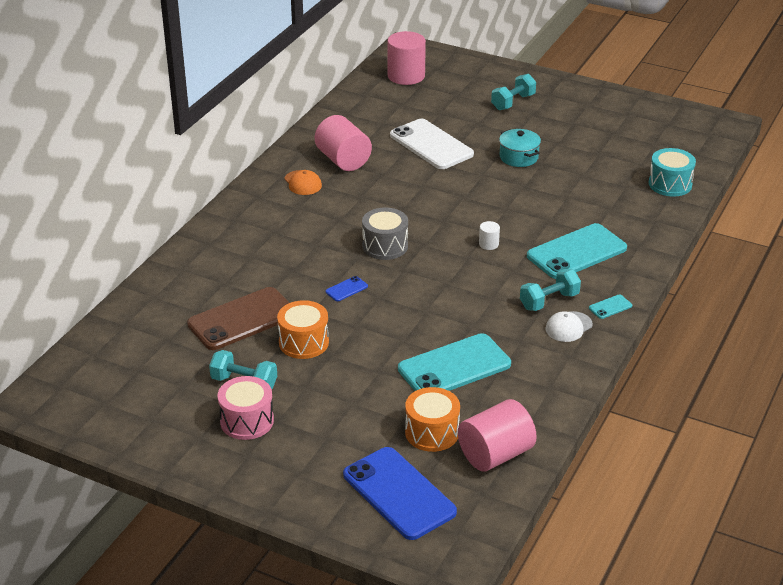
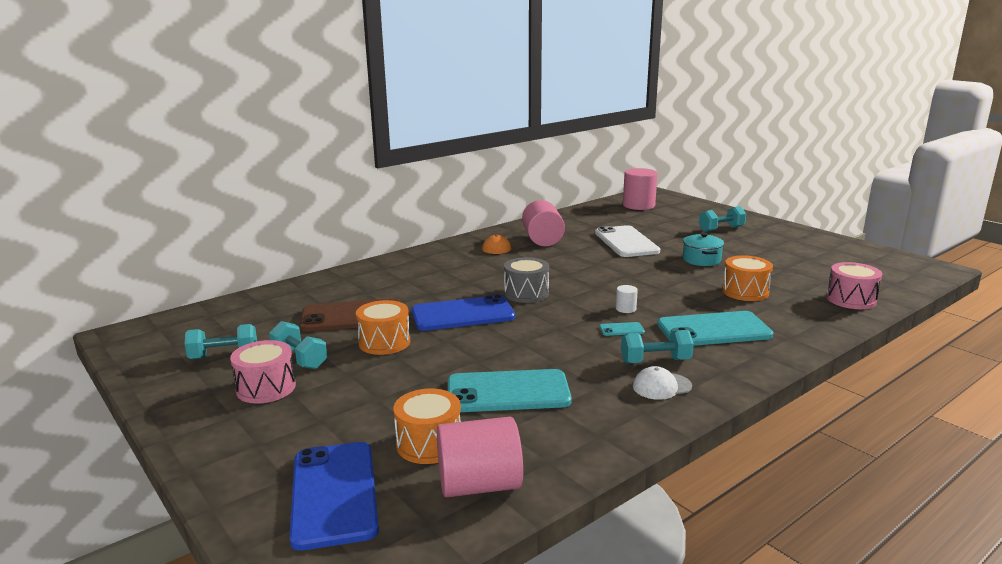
camera: 25 degrees right, 15 degrees down
blue phone [325,276,368,301] -> blue phone [412,294,515,331], size x2.45
turquoise phone [589,294,632,319] -> turquoise phone moved to [599,322,645,336]
turquoise drum [649,148,696,197] -> pink drum [826,262,882,309]
none -> turquoise dumbbell [185,324,257,359]
none -> orange drum [722,255,773,301]

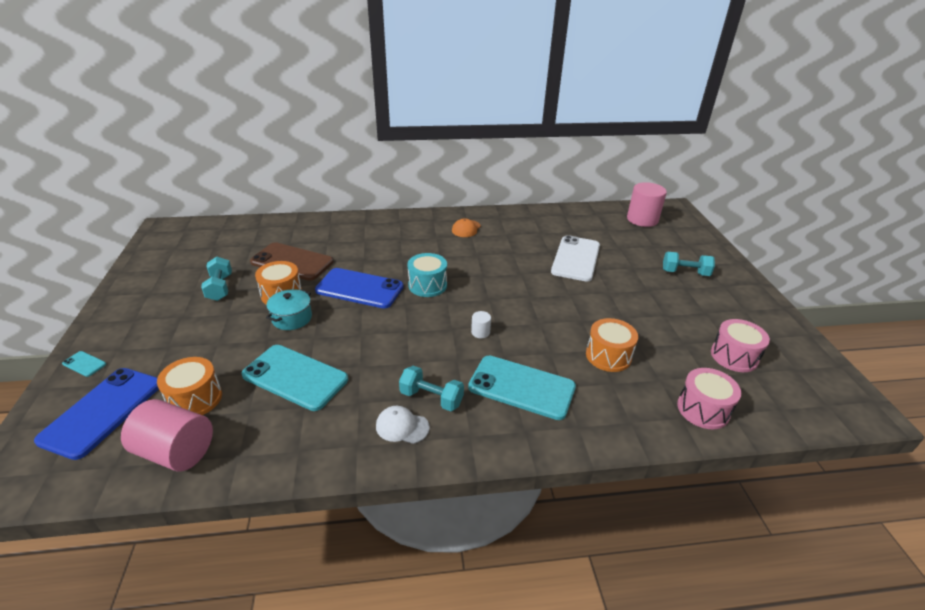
camera: 30 degrees right, 15 degrees up
turquoise dumbbell [185,324,257,359] -> none
pink drum [230,340,296,404] -> pink drum moved to [711,319,770,372]
grey drum [504,257,549,303] -> turquoise drum [407,253,447,297]
pink cylinder [522,200,565,246] -> none
turquoise phone [599,322,645,336] -> turquoise phone moved to [62,351,106,377]
turquoise pot [683,232,724,266] -> turquoise pot moved to [266,289,312,330]

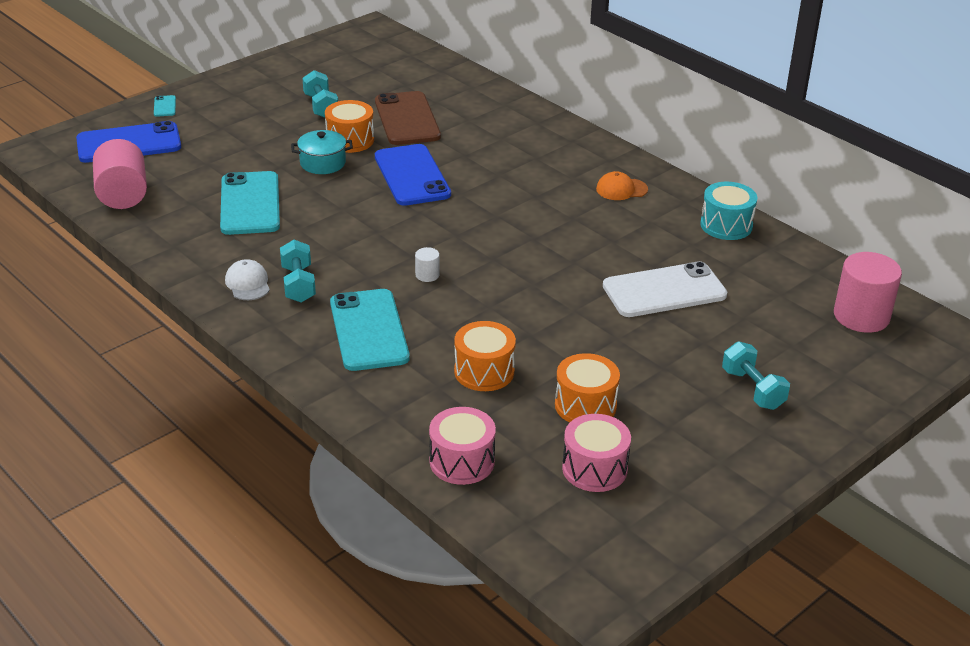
camera: 55 degrees right, 0 degrees up
orange drum [157,357,222,415] -> orange drum moved to [555,353,620,422]
turquoise dumbbell [201,257,232,301] -> turquoise dumbbell turned 60 degrees counterclockwise [302,70,338,118]
turquoise drum [407,253,447,297] -> turquoise drum moved to [700,182,758,240]

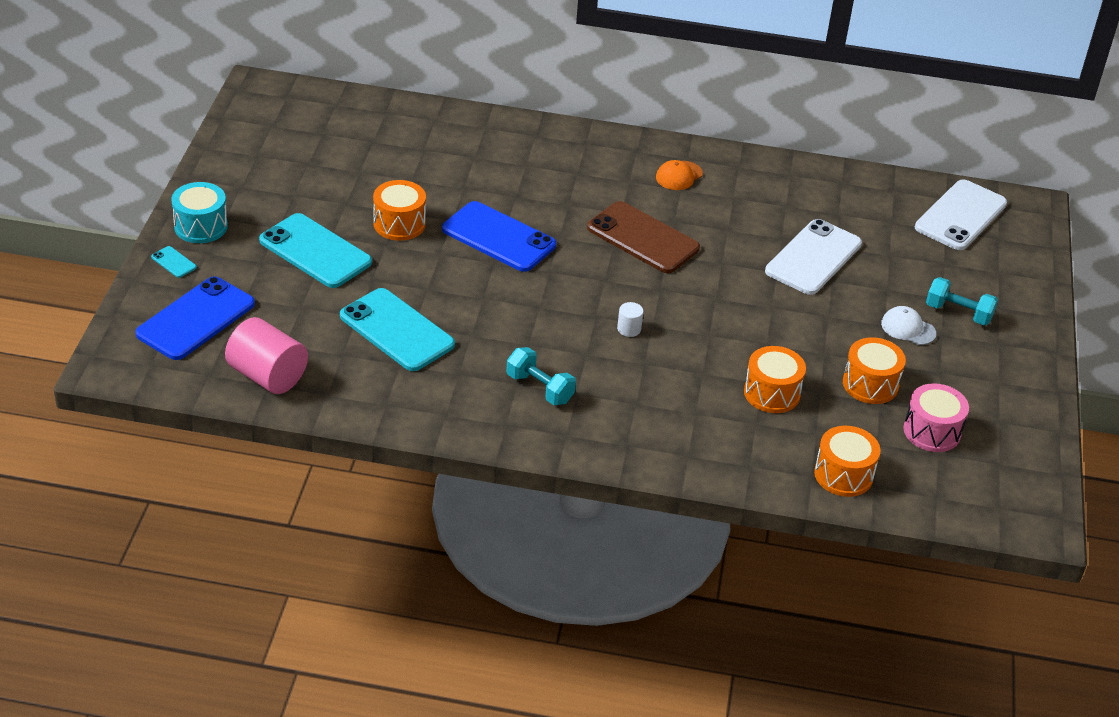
camera: 40 degrees left, 5 degrees up
white cap [225,259,270,300] -> white cap moved to [881,306,936,345]
turquoise pot [291,130,353,174] -> none
turquoise dumbbell [302,70,338,118] -> none
turquoise phone [330,289,410,371] -> turquoise phone moved to [259,213,372,288]
brown phone [375,91,441,145] -> brown phone moved to [587,201,700,273]
pink drum [429,407,496,485] -> orange drum [814,426,880,497]
turquoise drum [700,182,758,240] -> turquoise drum moved to [171,182,228,243]
pink cylinder [834,252,902,333] -> white phone [915,179,1007,250]

